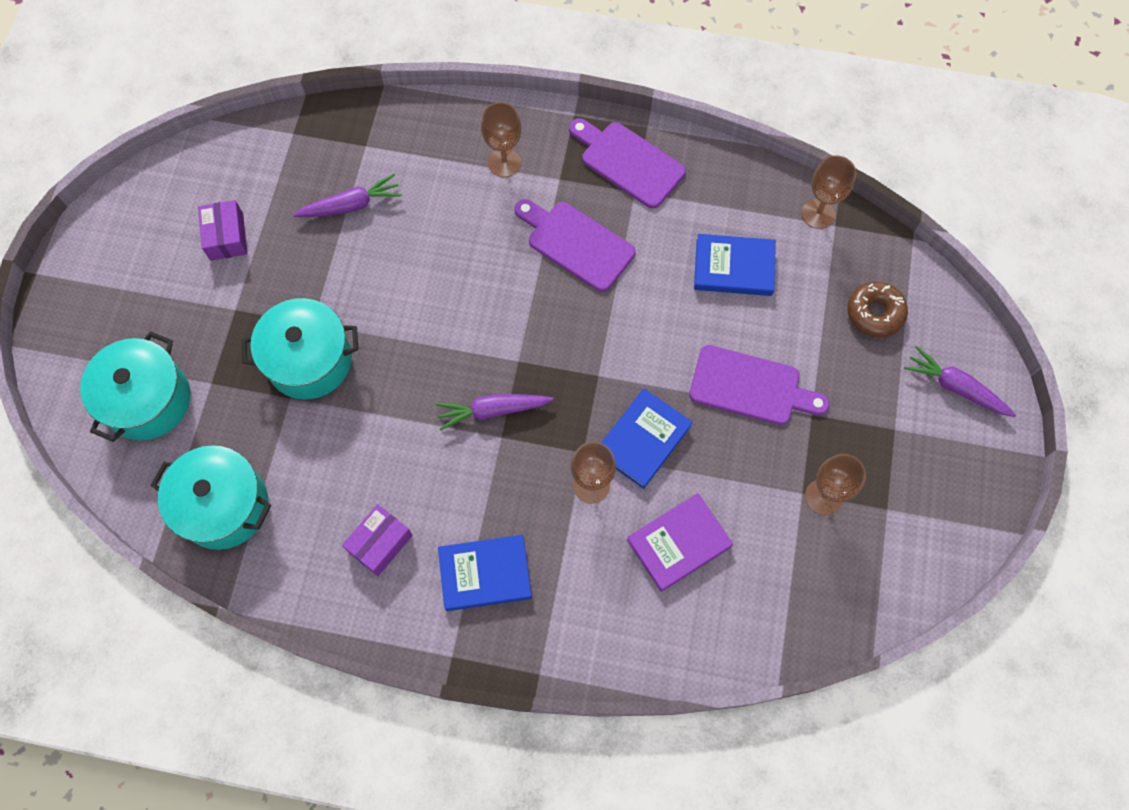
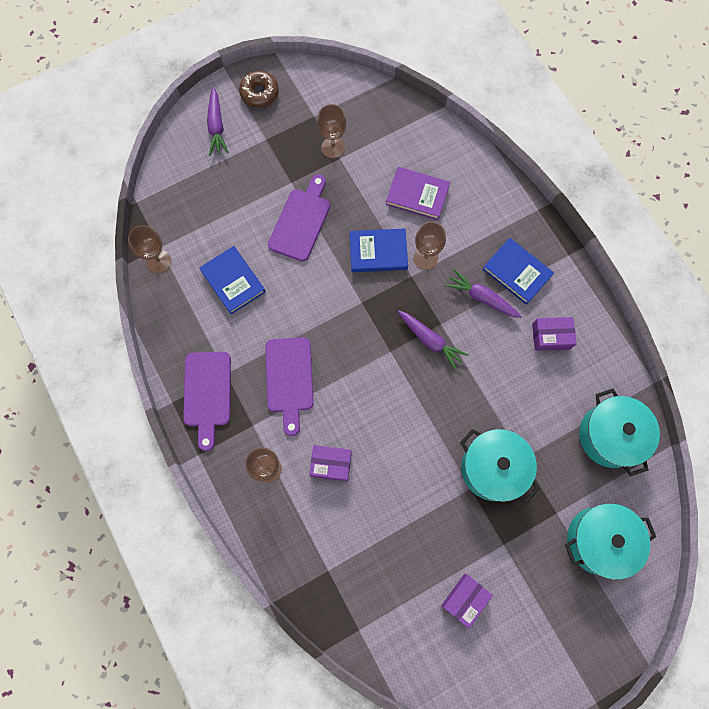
camera: 130 degrees left, 5 degrees up
purple carrot [293,174,402,217] -> purple carrot moved to [445,269,522,318]
purple cutting board [689,345,829,425] -> purple cutting board turned 45 degrees clockwise [268,174,330,262]
brown donut [848,281,908,337] -> brown donut moved to [239,71,279,107]
none -> purple box [309,445,352,481]

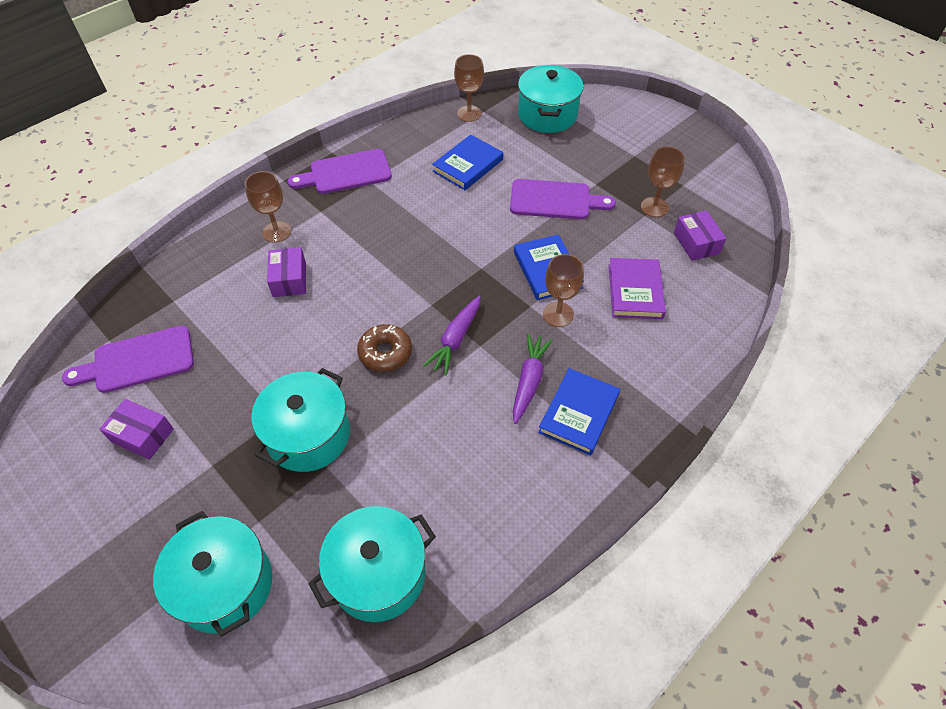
camera: 75 degrees right, 20 degrees down
purple carrot [207,87,229,156] -> none
brown donut [239,71,279,107] -> brown donut moved to [357,324,412,372]
purple cutting board [265,337,314,436] -> purple cutting board moved to [62,326,194,393]
purple box [532,317,577,351] -> purple box moved to [674,211,726,261]
none -> turquoise pot [518,65,583,133]

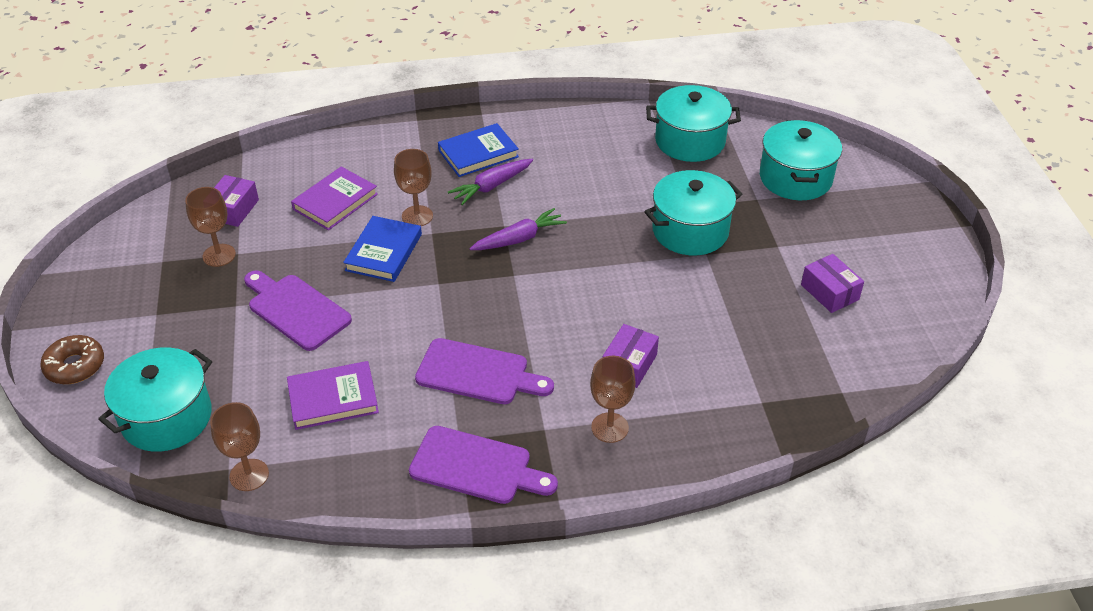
camera: 145 degrees left, 10 degrees down
purple cutting board [62,326,194,393] -> purple cutting board moved to [415,338,554,404]
brown donut [357,324,412,372] -> brown donut moved to [40,335,104,384]
blue book [432,135,503,190] -> purple book [287,361,379,430]

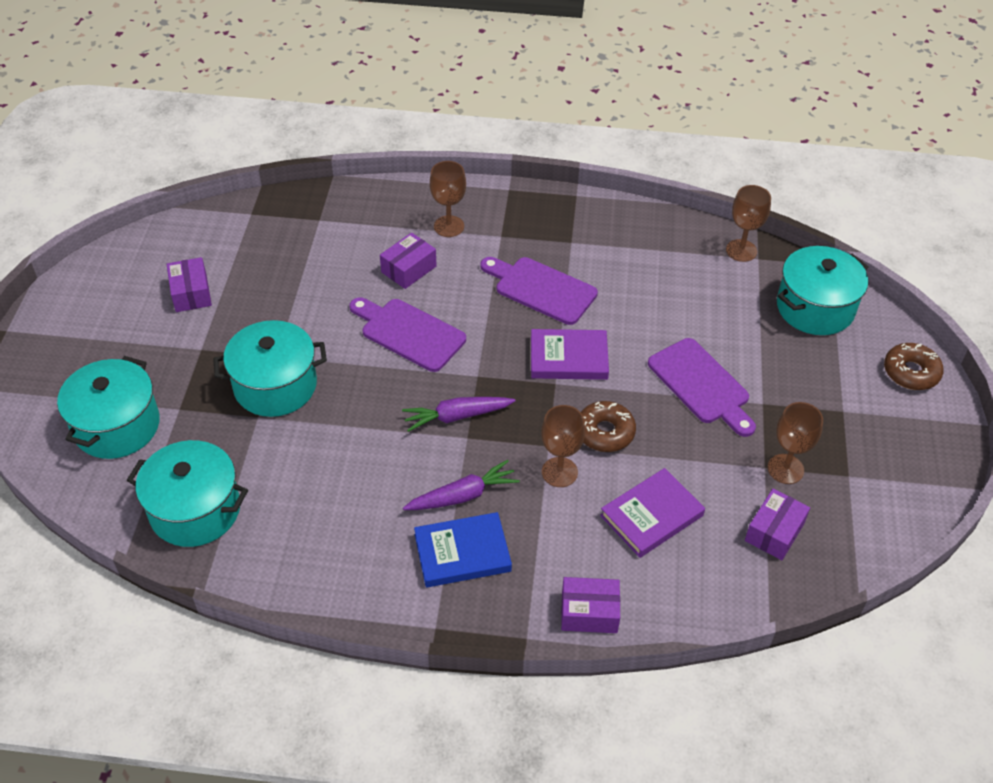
camera: 165 degrees left, 5 degrees up
purple book [287,361,379,430] -> purple book moved to [531,329,609,380]
blue book [343,216,422,282] -> brown donut [581,401,636,452]
purple cutting board [409,426,558,504] -> purple cutting board moved to [349,297,466,372]
none -> purple box [561,577,620,633]

